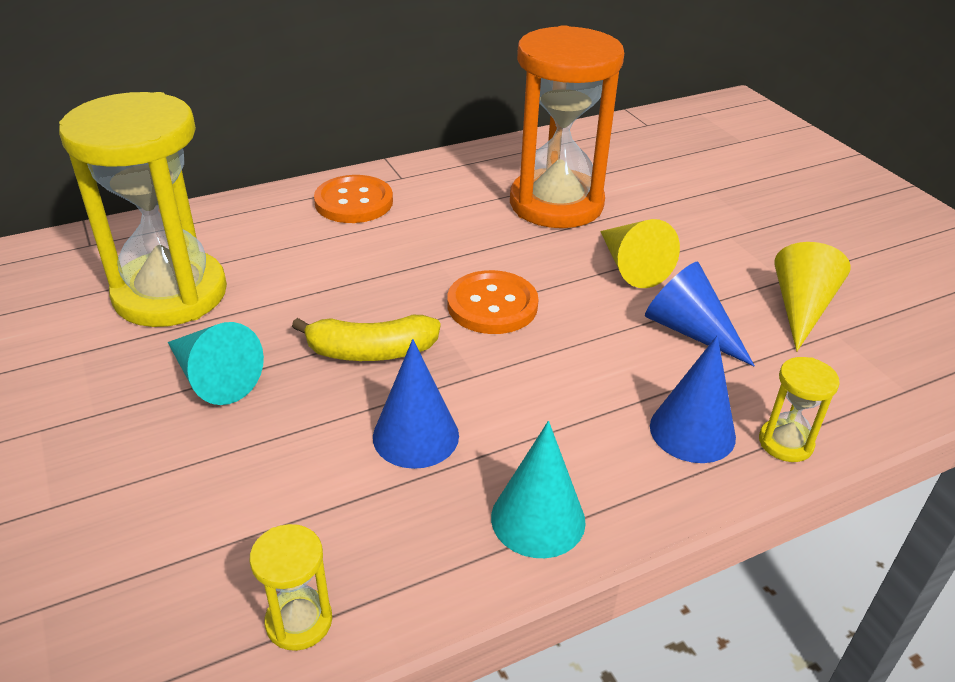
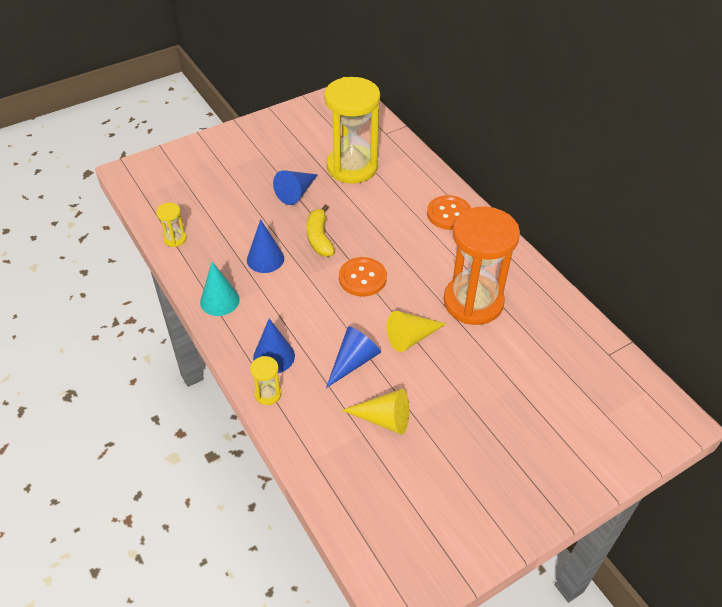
camera: 85 degrees right, 10 degrees up
turquoise cone [168,322,264,405] -> blue cone [273,170,318,205]

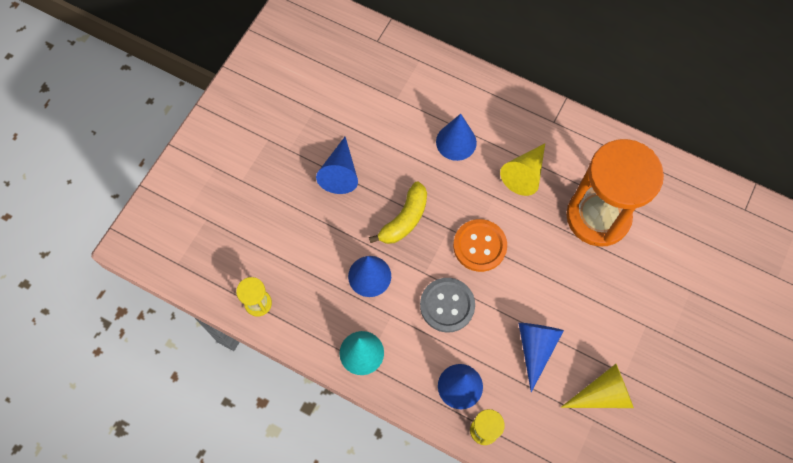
camera: 30 degrees left, 20 degrees up
yellow banana [307,204,335,257] -> yellow banana turned 105 degrees counterclockwise [369,181,427,244]
yellow hourglass [324,77,380,184] -> none
yellow cone [387,311,446,352] -> yellow cone moved to [500,143,545,196]
orange button [427,195,471,230] -> none
none -> grey button [420,278,475,332]
none -> blue cone [436,114,477,161]

